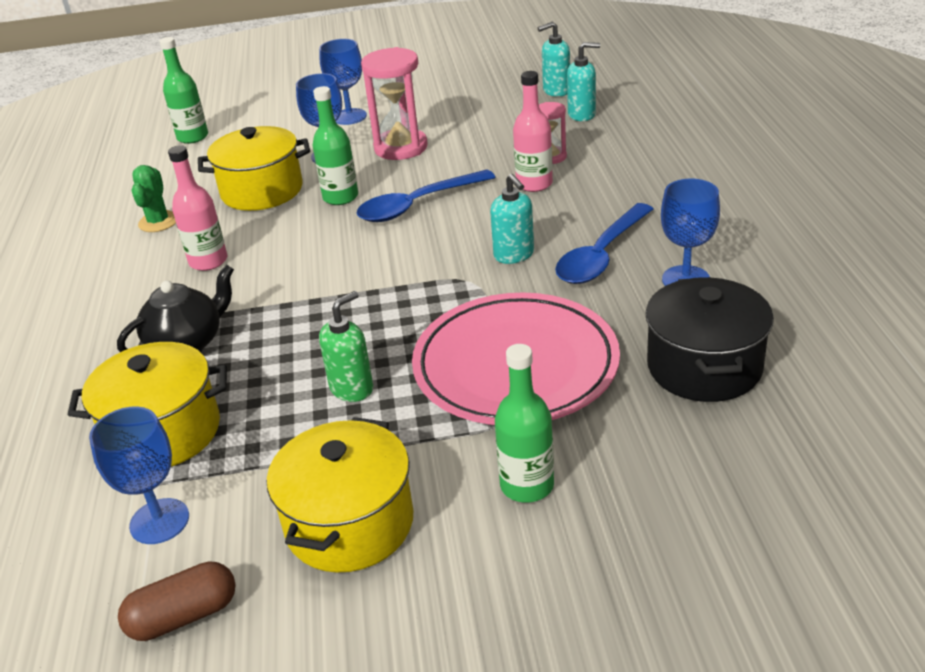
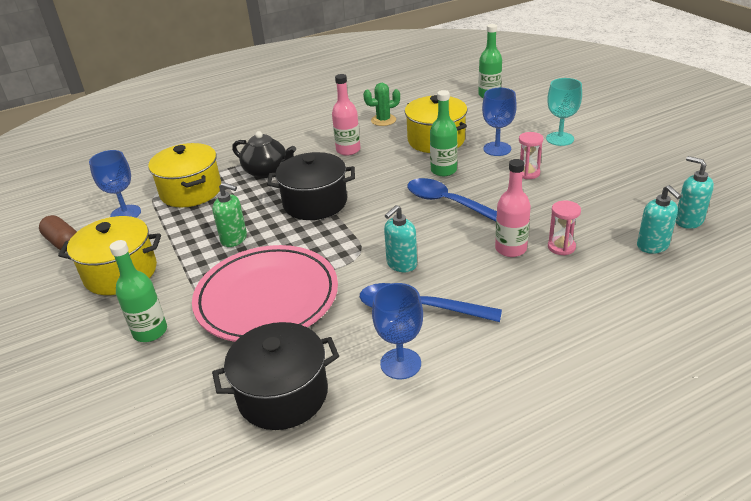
camera: 70 degrees right, 0 degrees up
blue goblet [319,39,367,125] -> turquoise goblet [546,78,582,146]
pink hourglass [361,47,428,160] -> pink hourglass [519,132,544,179], size x0.54
none -> black pot [267,152,355,220]

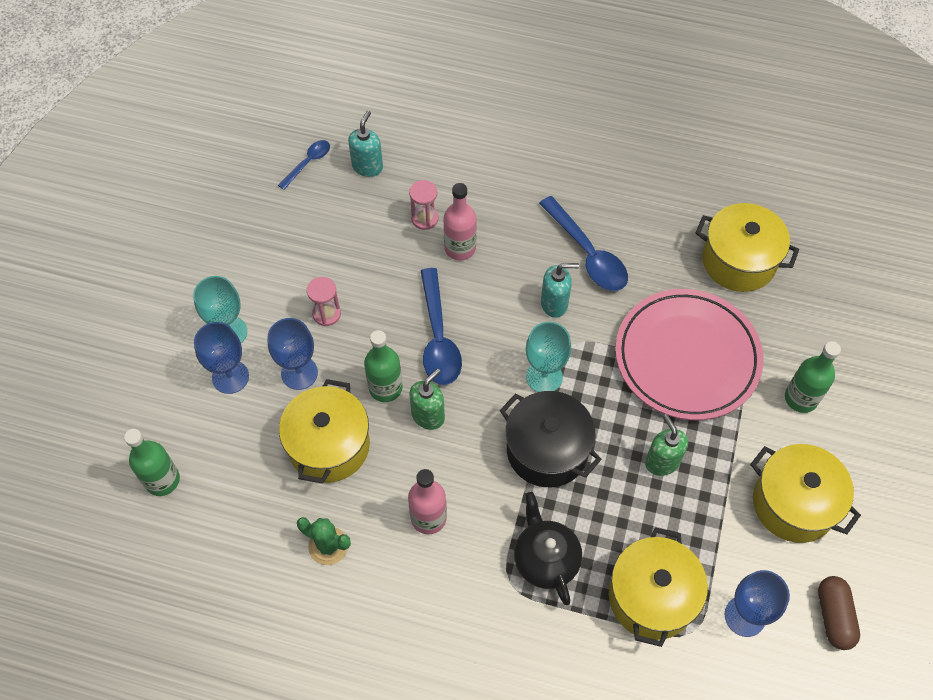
camera: 140 degrees left, 25 degrees up
black pot [212,322,339,430] -> yellow pot [696,203,799,292]
blue goblet [372,283,423,379] -> blue goblet moved to [194,322,249,394]
turquoise soap dispenser [675,156,714,229] -> blue spoon [278,140,330,190]
none -> green soap dispenser [409,368,445,430]
none -> turquoise goblet [526,322,571,392]

